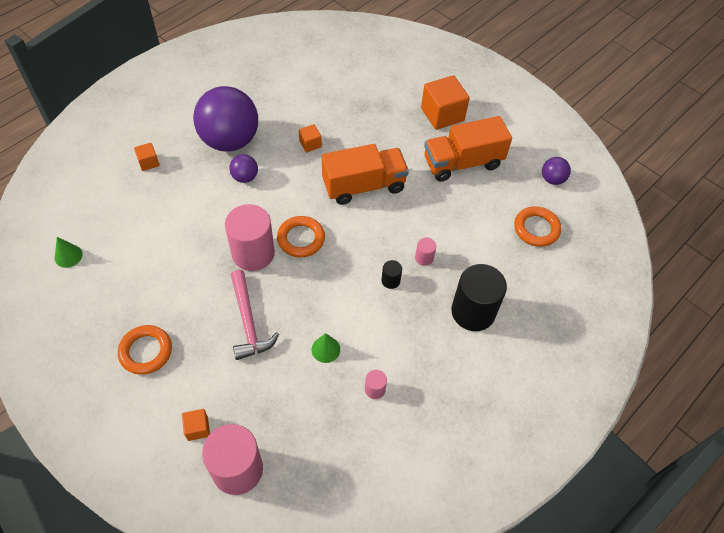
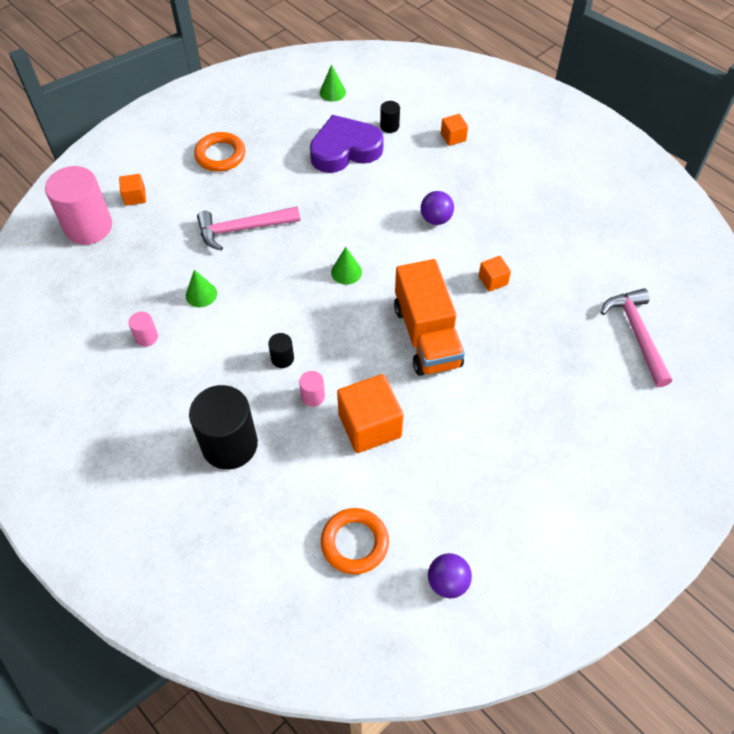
camera: 95 degrees right, 0 degrees up
purple ball [193,86,258,152] -> none
pink cylinder [225,204,275,271] -> none
orange ring [277,216,325,257] -> green cone [331,247,362,285]
orange cube [421,75,470,130] -> orange cube moved to [337,374,403,453]
orange truck [424,116,512,182] -> none
none -> purple heart [310,115,384,173]
none -> black cylinder [380,101,400,133]
none -> pink hammer [601,288,672,387]

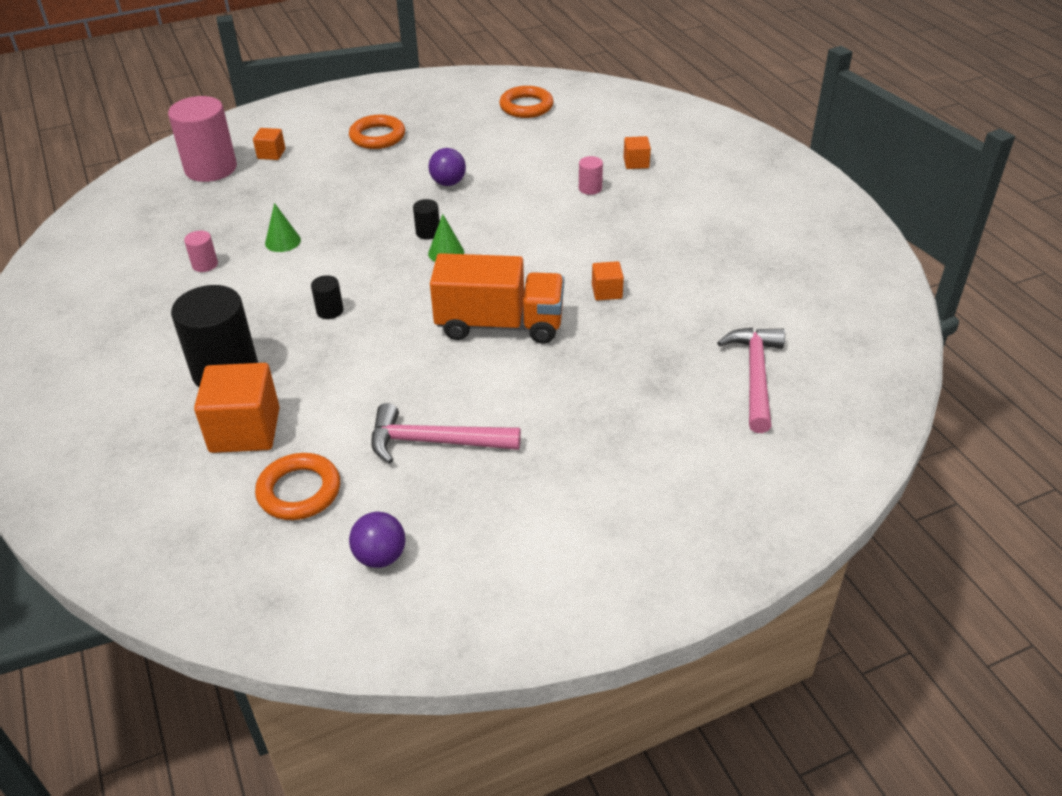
camera: 20 degrees right, 15 degrees down
pink hammer [197,206,300,251] -> pink hammer moved to [371,403,521,464]
pink cylinder [299,371,325,407] -> pink cylinder moved to [579,156,603,195]
purple heart [310,115,384,173] -> none
green cone [320,64,346,102] -> orange ring [499,86,554,118]
orange cube [337,374,403,453] -> orange cube moved to [194,363,280,453]
black cylinder [380,101,400,133] -> black cylinder moved to [413,199,440,240]
orange truck [394,259,465,376] -> orange truck turned 90 degrees counterclockwise [430,253,564,344]
purple ball [421,191,454,225] -> purple ball moved to [429,148,466,186]

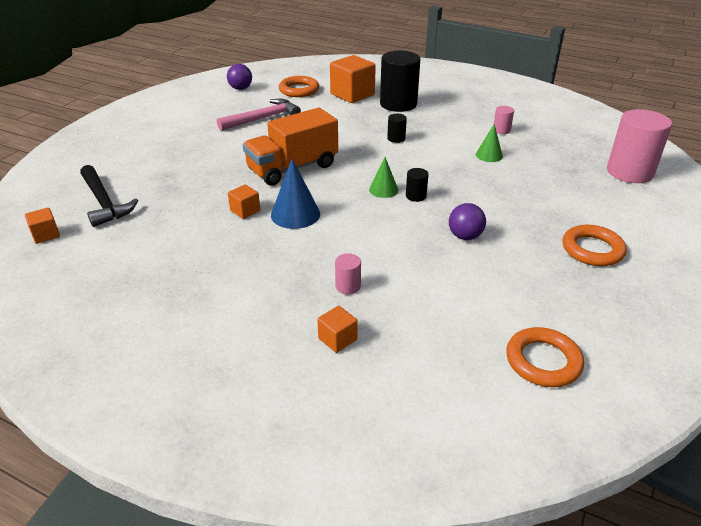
camera: 140 degrees right, 5 degrees down
orange cube [253,128,285,160] -> orange cube moved to [25,207,60,244]
pink hammer [717,327,785,433] -> black hammer [80,165,138,227]
none -> blue cone [271,159,320,229]

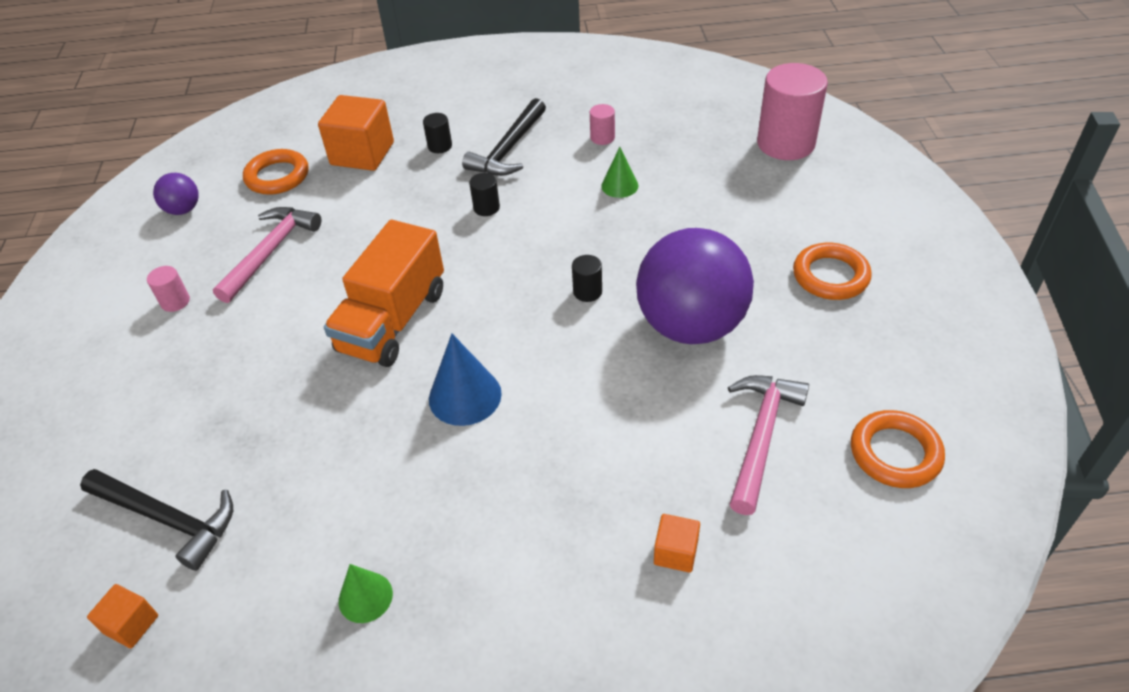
camera: 30 degrees left, 10 degrees up
orange cube [228,185,260,219] -> none
pink cylinder [335,253,361,294] -> pink cylinder moved to [147,266,190,312]
green cone [369,157,398,198] -> green cone moved to [339,564,393,623]
black cylinder [380,51,420,112] -> black cylinder [423,113,452,153], size x0.44
purple ball [449,203,486,240] -> purple ball [636,228,754,344], size x2.29
none -> black hammer [462,98,546,176]
none -> pink hammer [728,375,809,515]

